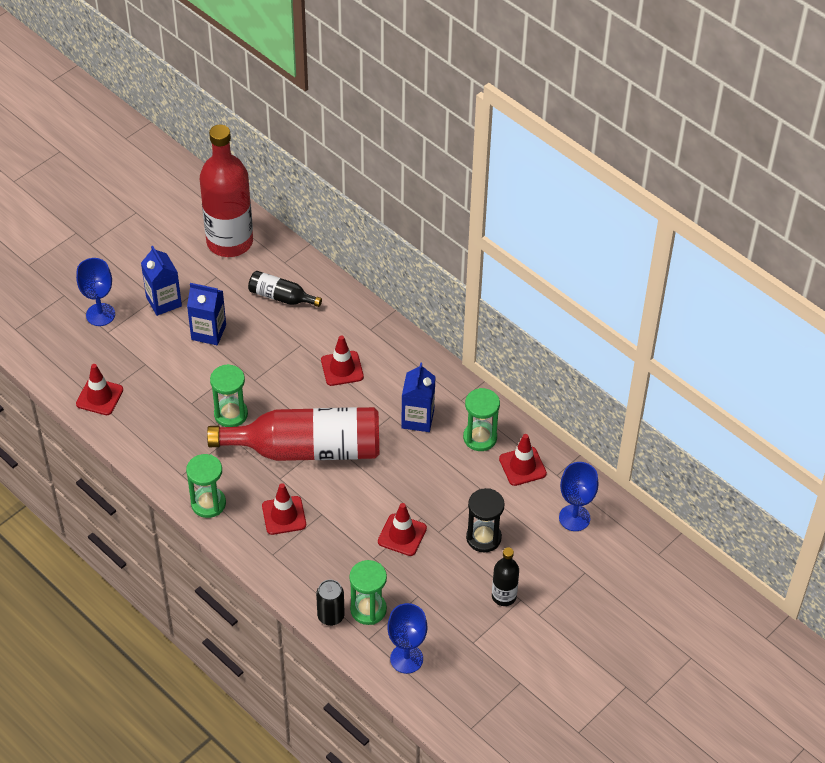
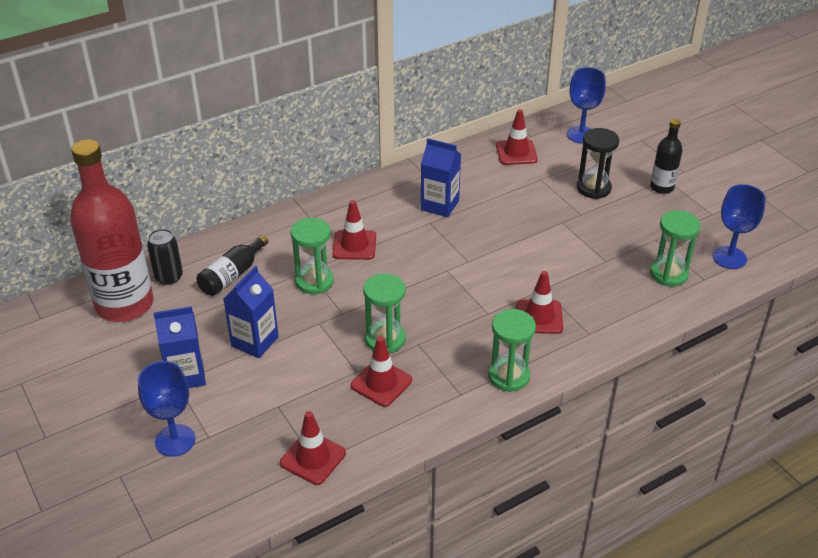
camera: 75 degrees left, 10 degrees down
red bottle [207,407,379,461] -> none
black can [316,580,345,626] -> black can moved to [147,229,183,285]
red traffic cone [378,503,427,556] -> red traffic cone moved to [351,336,412,407]
green hourglass [463,388,500,451] -> green hourglass moved to [291,218,334,294]

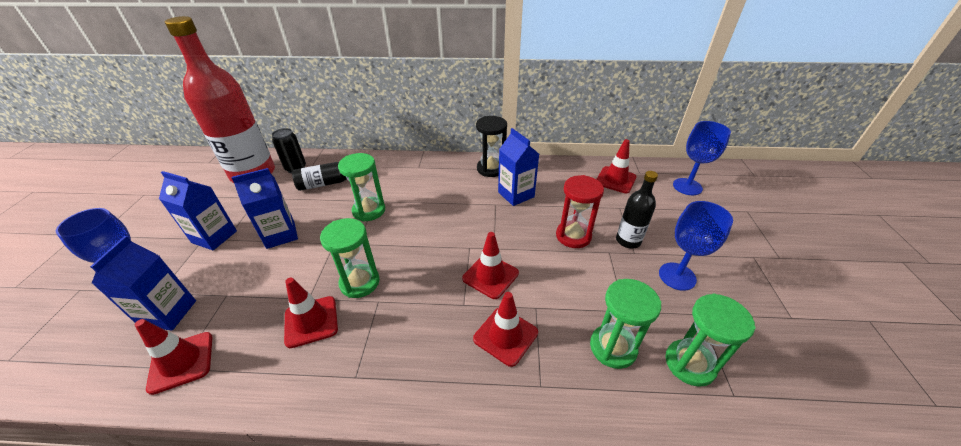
camera: 35 degrees right, 0 degrees up
red traffic cone [333,200,376,260] -> red traffic cone moved to [462,232,519,299]
green hourglass [488,309,536,392] -> green hourglass moved to [590,279,661,369]
black hourglass [577,128,619,199] -> black hourglass moved to [476,116,507,177]
black bottle [650,119,683,194] -> black bottle moved to [616,171,658,249]
blue goblet [713,184,766,269] -> blue goblet moved to [659,201,733,291]
none -> blue carton [90,236,196,330]
none -> red hourglass [556,175,604,248]

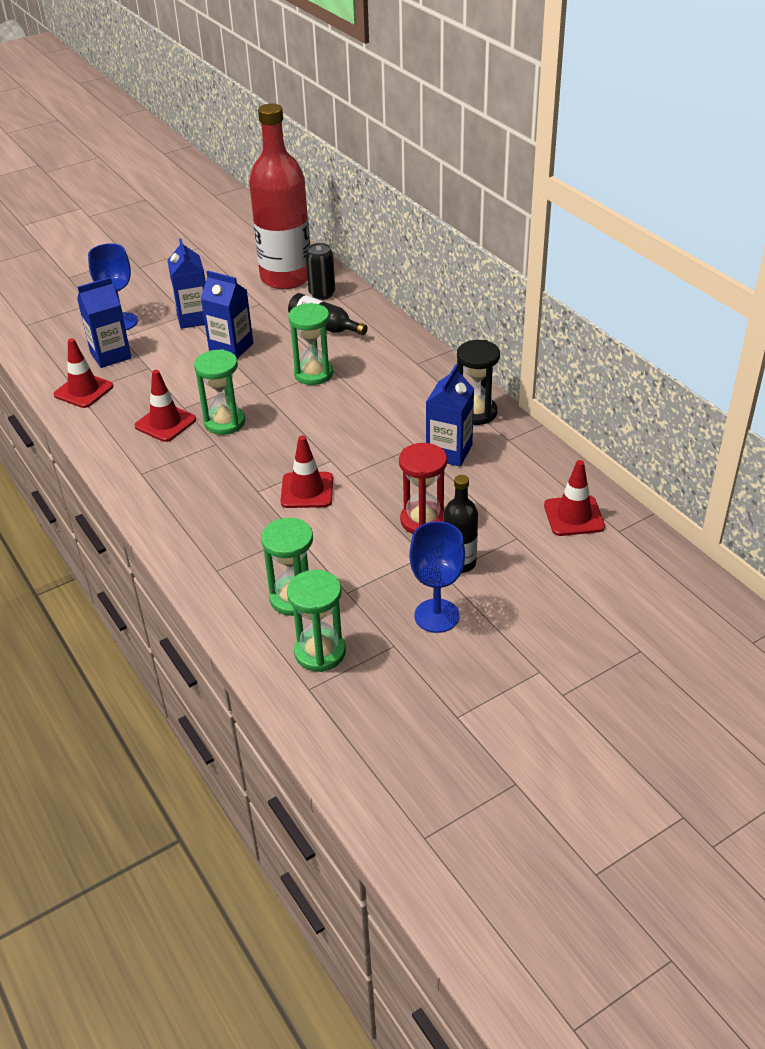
camera: 55 degrees right, 0 degrees up
red traffic cone [473,292,538,367] -> none
blue goblet [673,121,731,195] -> none

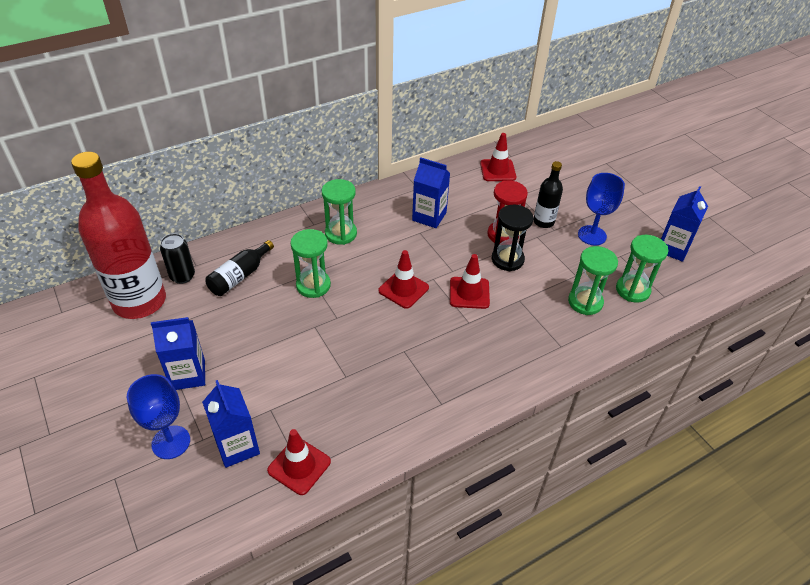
camera: 90 degrees left, 5 degrees up
red traffic cone [135,370,196,442] -> red traffic cone moved to [378,250,429,309]
green hourglass [194,349,245,435] -> green hourglass moved to [322,179,357,245]
blue carton [201,270,253,359] -> blue carton moved to [661,186,708,262]
black hourglass [457,340,500,425] -> black hourglass moved to [492,205,533,271]

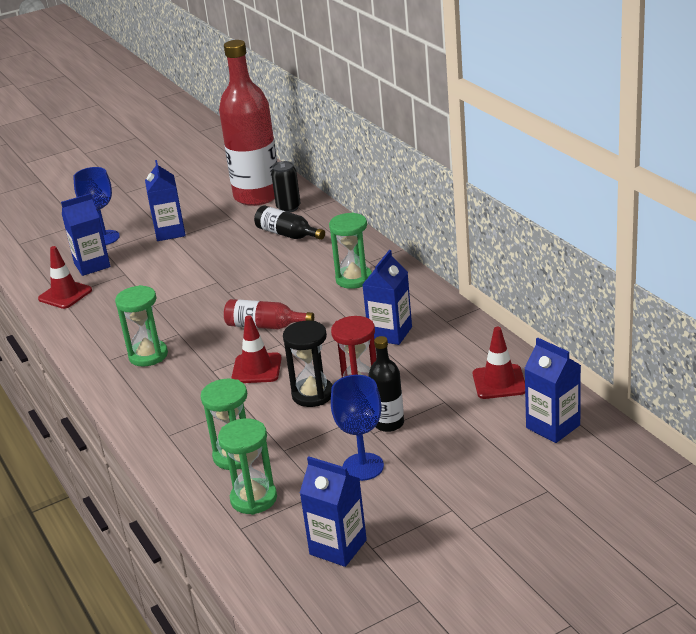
camera: 95 degrees right, 15 degrees down
green hourglass [291,229,331,298] -> green hourglass moved to [115,285,168,367]
red traffic cone [378,250,429,309] -> red bottle [224,299,314,329]
none -> blue carton [524,337,581,443]

